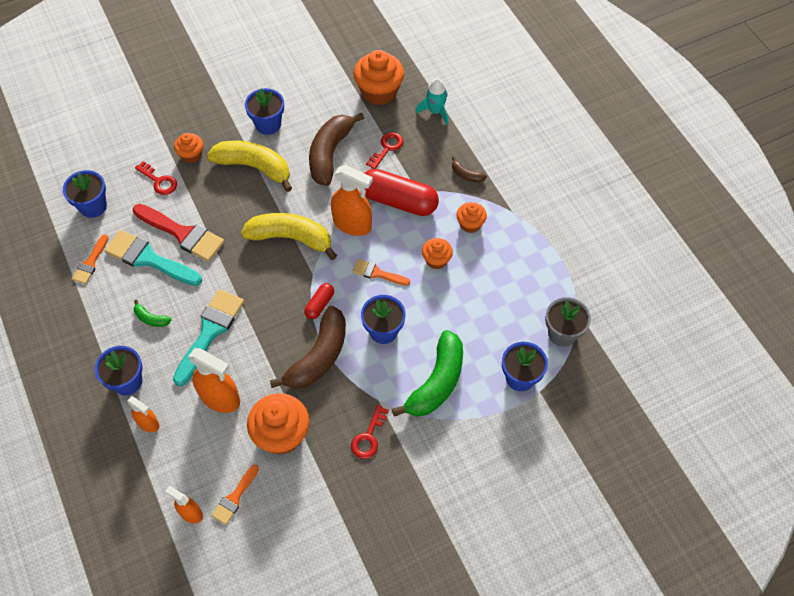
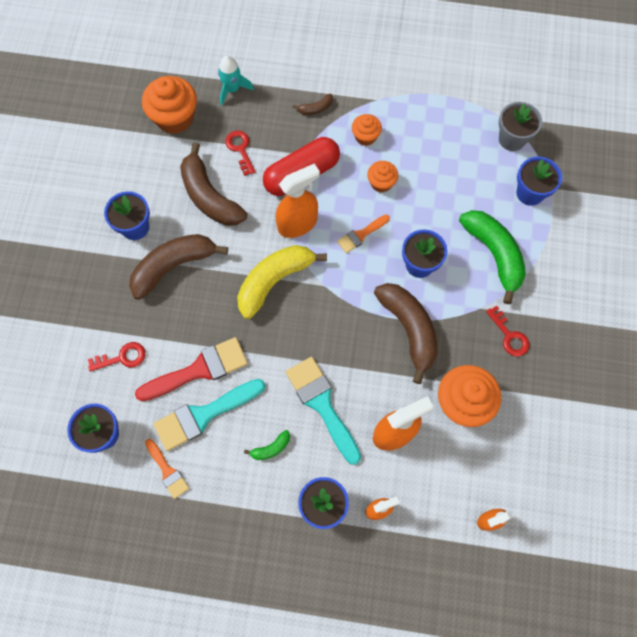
camera: 55 degrees left, 10 degrees up
orange cupcake [174,133,203,163] -> none
yellow banana [207,141,292,192] -> brown banana [129,234,228,300]
orange brush [211,465,259,525] -> none
red capsule [304,283,334,319] -> none

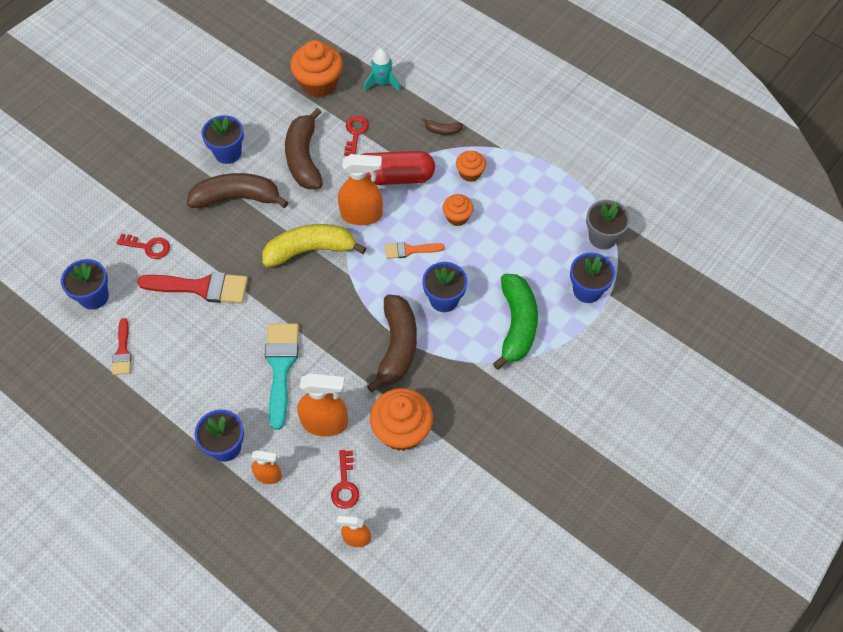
camera: 30 degrees right, 10 degrees down
orange brush [145,439,189,499] -> red brush [112,318,132,375]
turquoise brush [153,379,265,451] -> none
green banana [244,430,290,460] -> none
red key [486,305,529,357] -> red key moved to [331,450,359,509]

